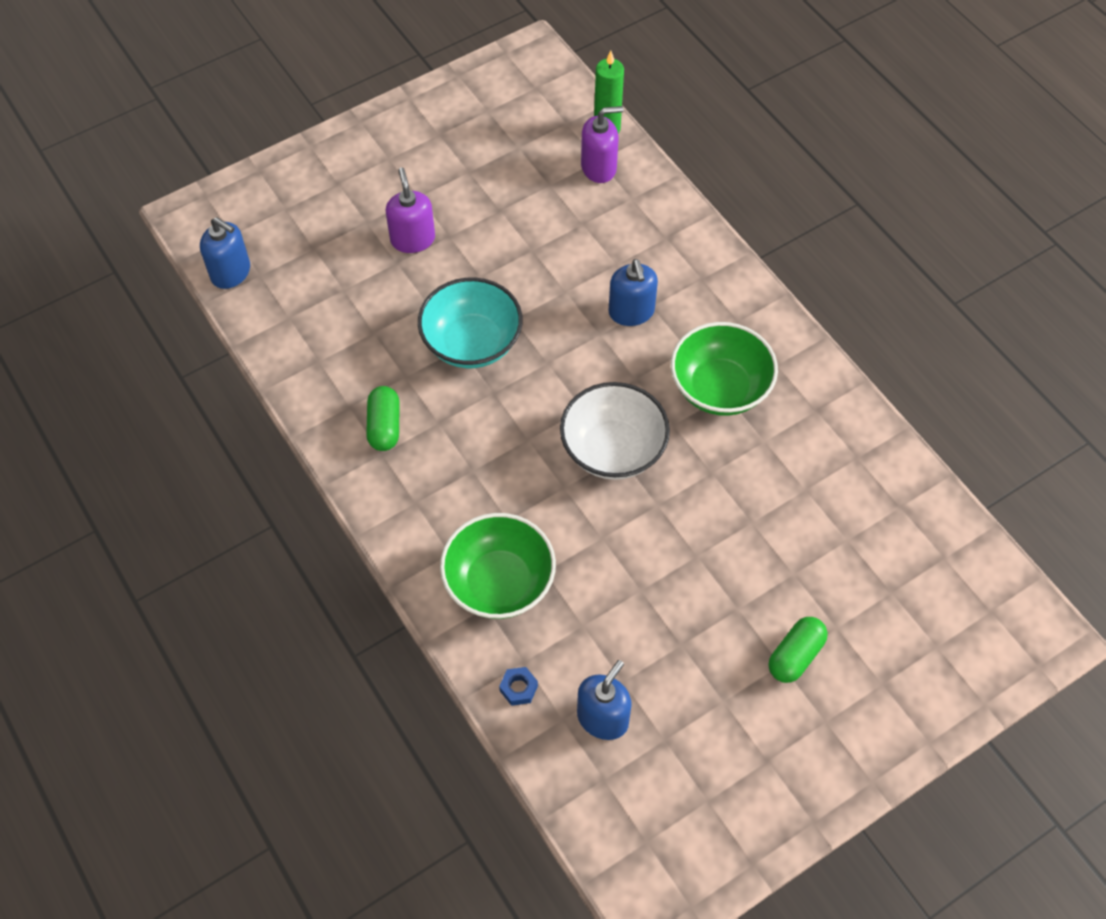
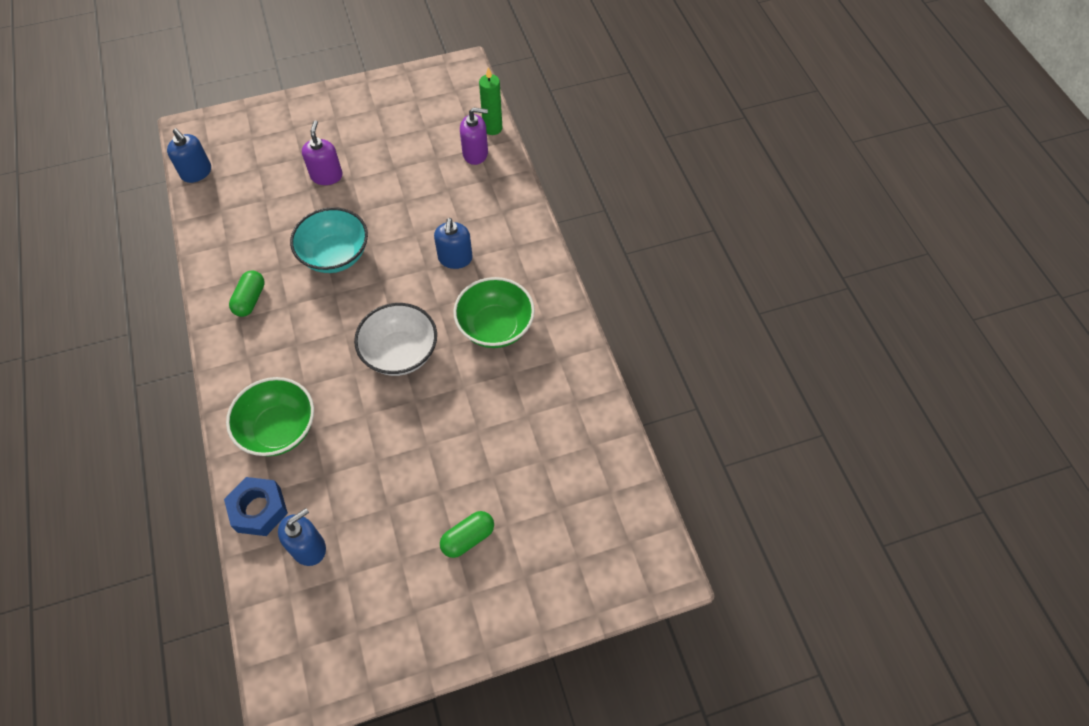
camera: 15 degrees right, 0 degrees up
blue nut [499,667,538,706] -> blue nut [224,477,288,536], size x2.02

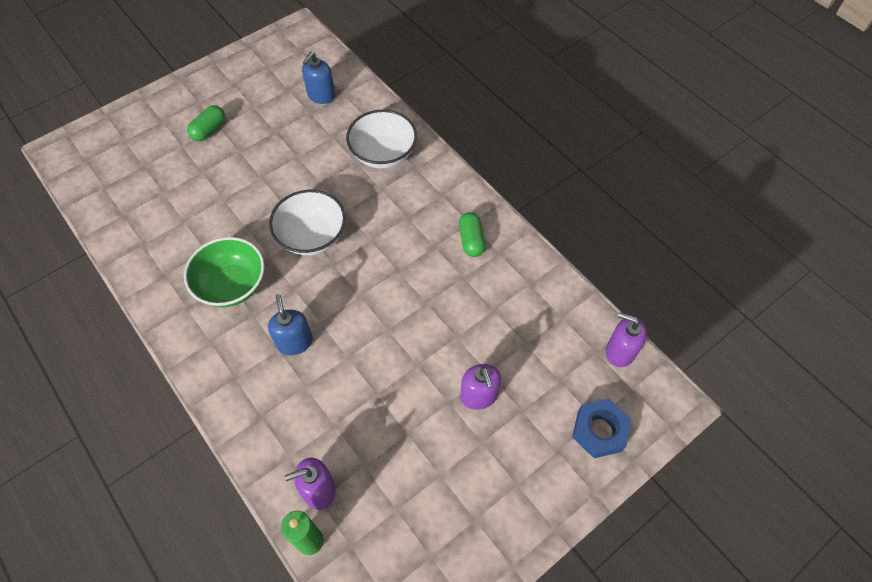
camera: 160 degrees right, 0 degrees up
blue soap dispenser [167,128,211,183] -> purple soap dispenser [606,312,647,367]
blue nut [224,477,288,536] -> blue nut moved to [572,398,631,458]
green bowl [226,377,314,456] -> white bowl [346,110,417,169]
turquoise bowl [290,207,368,273] -> none

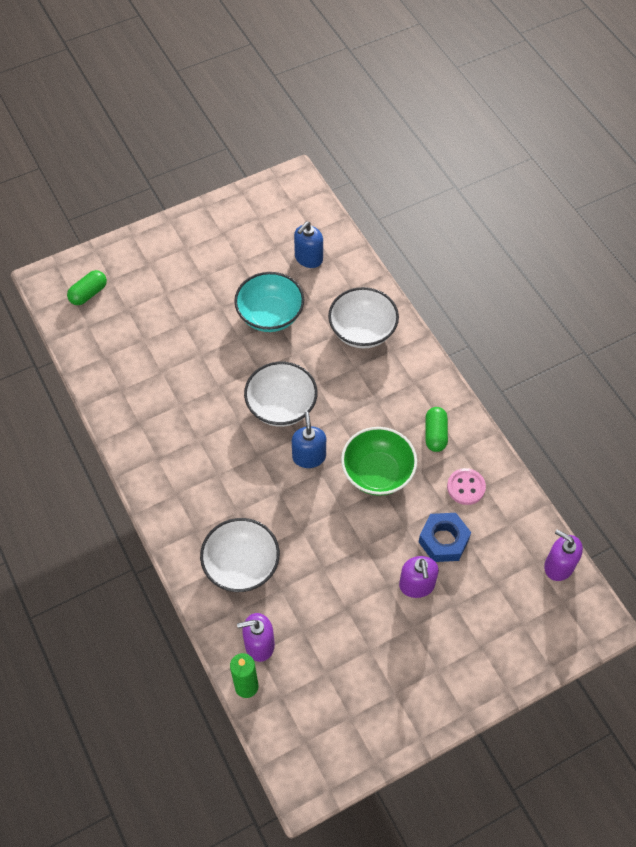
camera: 10 degrees right, 0 degrees up
green bowl [184,237,265,307] -> green bowl moved to [341,427,417,496]
green capsule [187,105,225,141] -> green capsule moved to [67,270,107,305]
blue soap dispenser [268,294,313,355] -> blue soap dispenser moved to [292,412,326,468]
blue nut [572,398,631,458] -> blue nut moved to [419,513,471,562]
none -> white bowl [200,518,280,592]
none -> turquoise bowl [234,272,304,332]
none -> pink button [447,468,486,505]

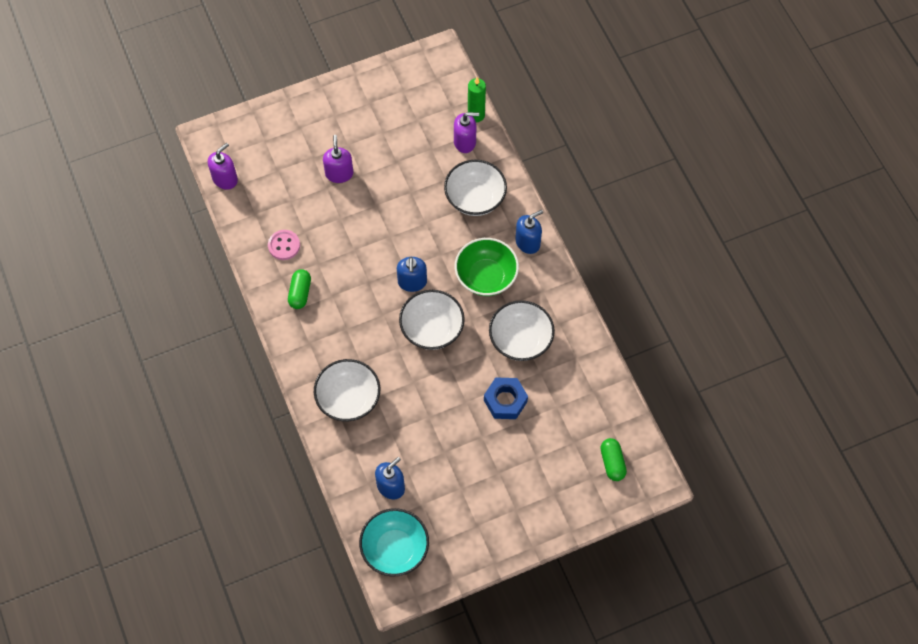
camera: 175 degrees left, 5 degrees up
green capsule [67,270,107,305] -> green capsule turned 60 degrees counterclockwise [600,438,627,481]
turquoise bowl [234,272,304,332] -> turquoise bowl moved to [359,508,429,577]
green bowl [341,427,417,496] -> green bowl moved to [455,238,519,296]
blue nut [419,513,471,562] -> blue nut moved to [484,377,528,419]
purple soap dispenser [544,529,583,581] -> purple soap dispenser turned 90 degrees counterclockwise [208,143,238,190]
none -> white bowl [489,300,555,361]
none -> blue soap dispenser [515,210,543,254]

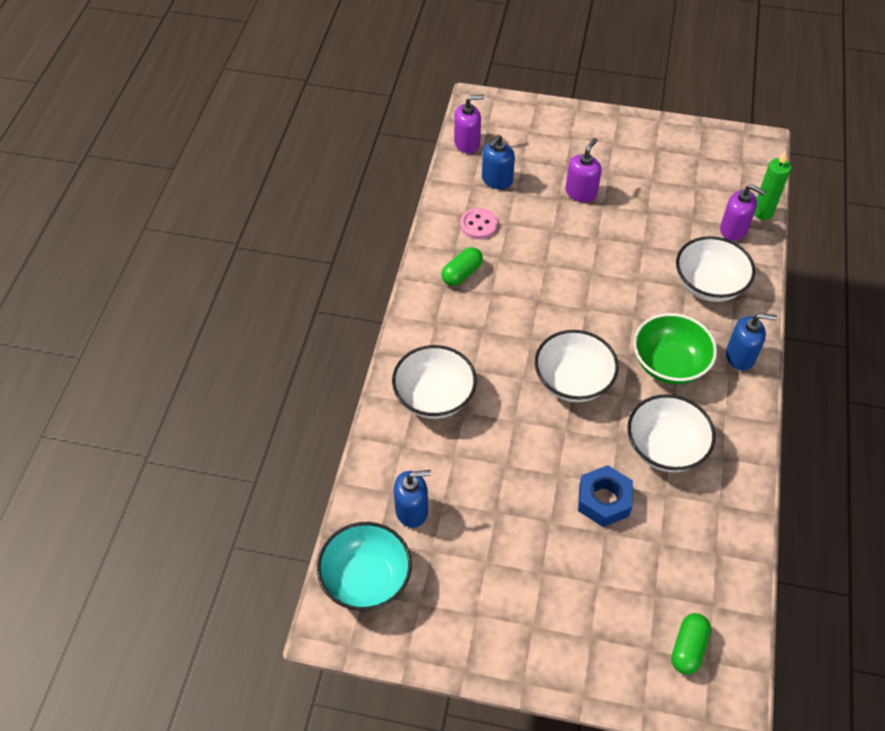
camera: 35 degrees right, 10 degrees down
blue soap dispenser [397,257,427,292] -> blue soap dispenser moved to [482,135,515,189]

